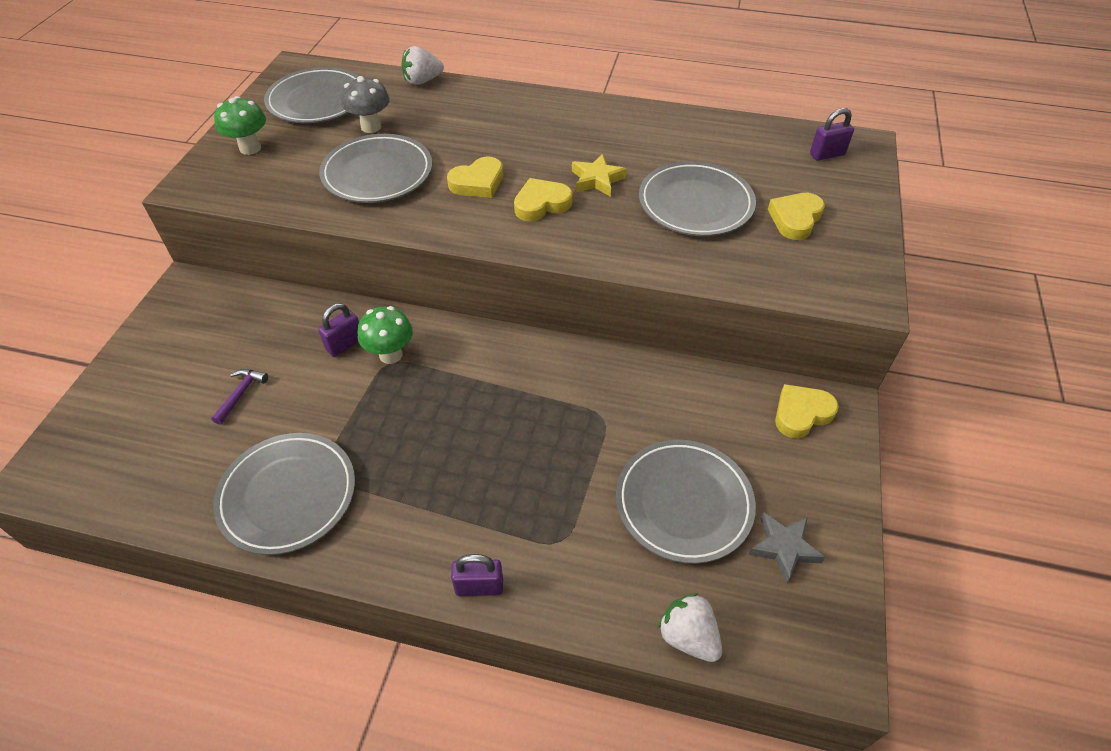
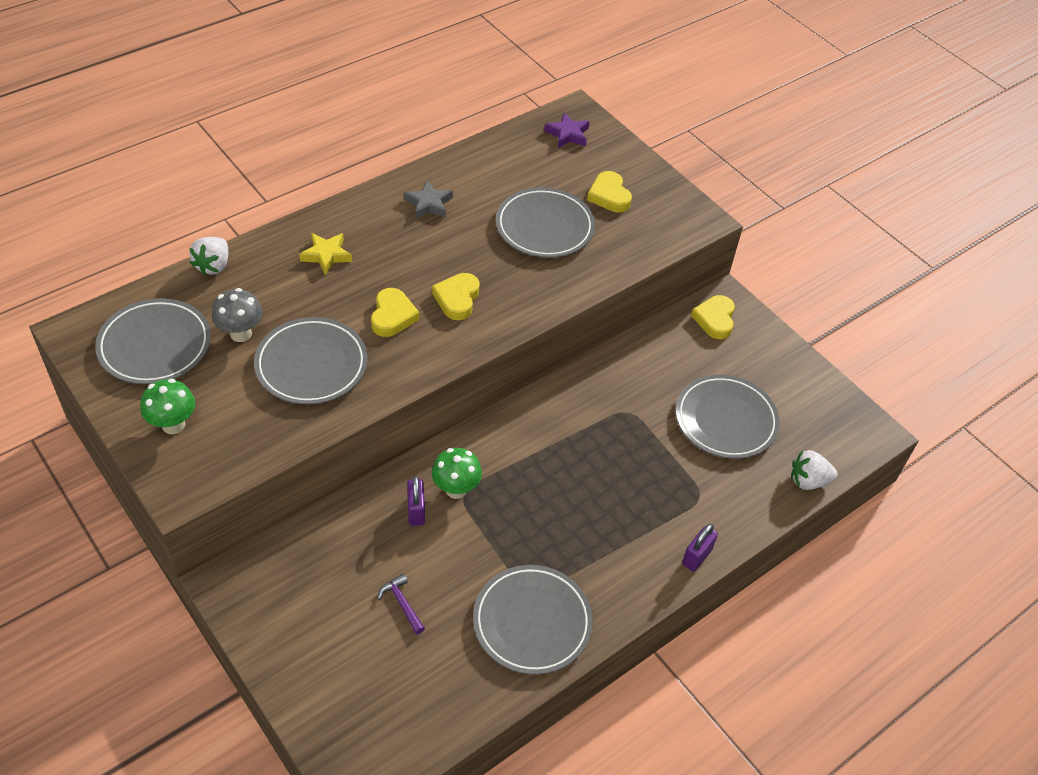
camera: 55 degrees left, 0 degrees up
yellow star [572,154,627,197] -> yellow star moved to [299,233,352,275]
grey star [748,512,825,584] -> grey star moved to [404,180,453,219]
purple padlock [810,108,854,161] -> purple star [544,112,590,148]

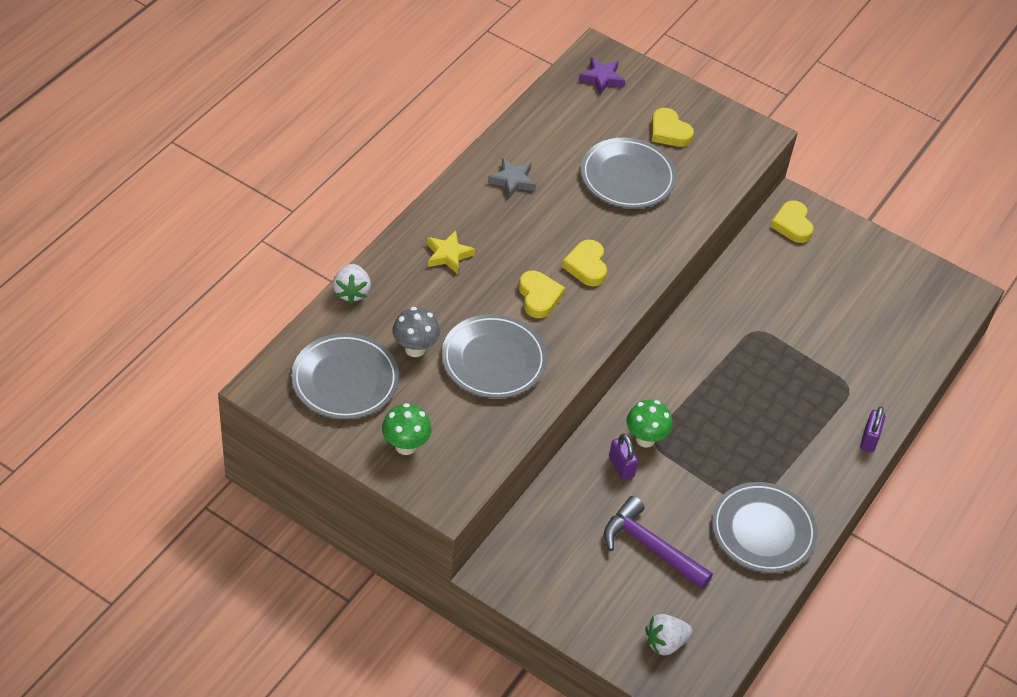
camera: 20 degrees left, 0 degrees up
purple hammer [377,574,425,634] -> purple hammer [604,496,713,589], size x2.01
grey plate [676,375,780,459] -> none
white strawberry [791,450,838,490] -> white strawberry moved to [645,614,692,655]

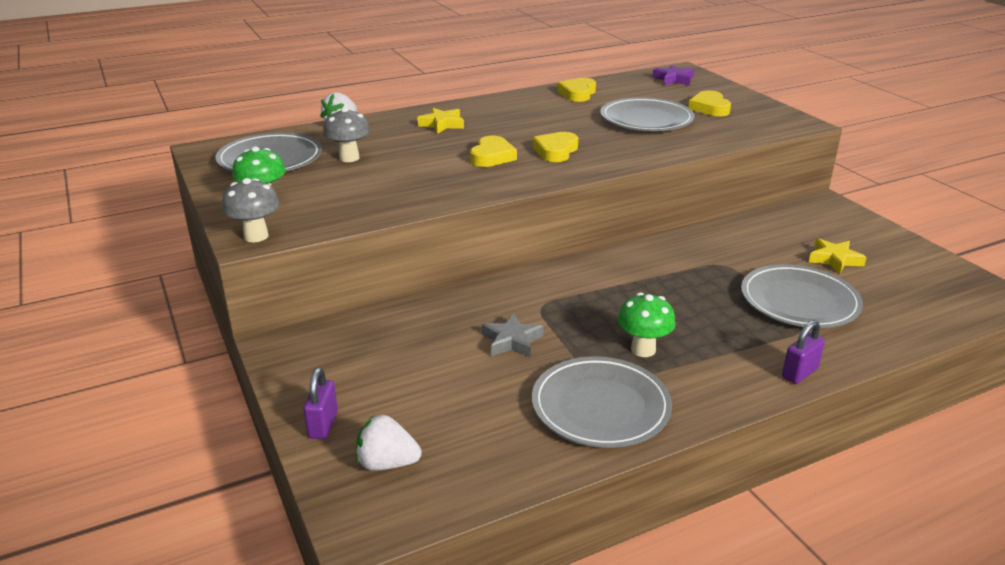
camera: 35 degrees right, 20 degrees down
grey plate [442,314,547,398] -> grey plate moved to [741,264,863,328]
grey star [488,158,536,199] -> grey star moved to [482,313,544,357]
purple hammer [604,496,713,589] -> none
purple padlock [609,434,638,480] -> purple padlock moved to [303,367,338,439]
green mushroom [626,400,673,447] -> green mushroom moved to [618,292,676,357]
yellow heart [770,200,814,243] -> yellow heart moved to [557,78,596,102]
none -> grey mushroom [222,178,280,242]
none -> yellow star [809,238,867,274]

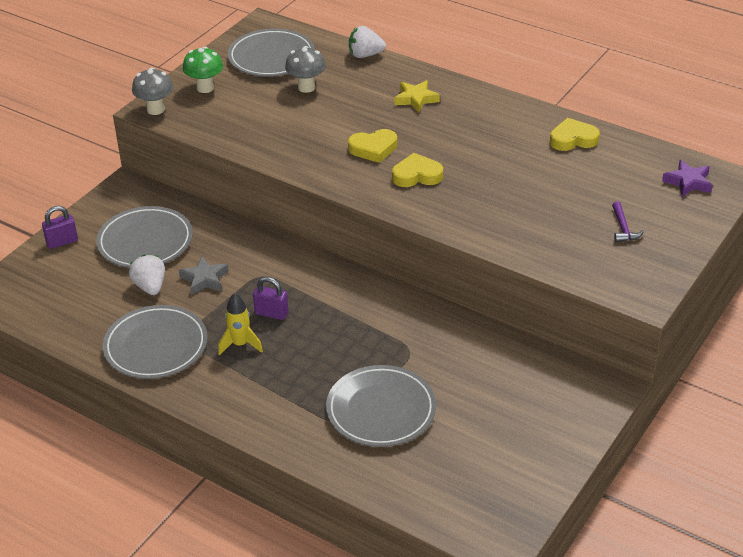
camera: 60 degrees right, 10 degrees up
white strawberry [356,414,422,471] -> white strawberry moved to [129,255,165,295]
grey plate [600,97,694,131] -> grey plate moved to [96,206,193,268]
green mushroom [618,292,676,357] -> yellow rocket [218,293,263,355]
yellow heart [688,90,731,116] -> purple hammer [612,201,644,242]
purple padlock [782,320,825,384] -> purple padlock moved to [253,277,289,320]
yellow star [809,238,867,274] -> none

